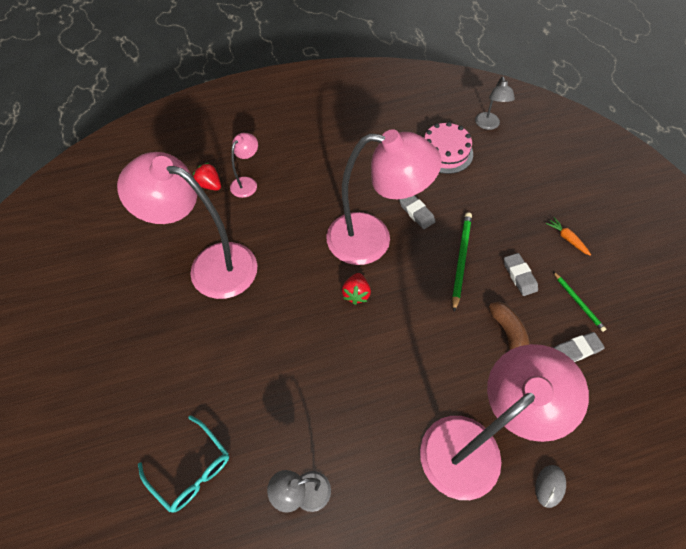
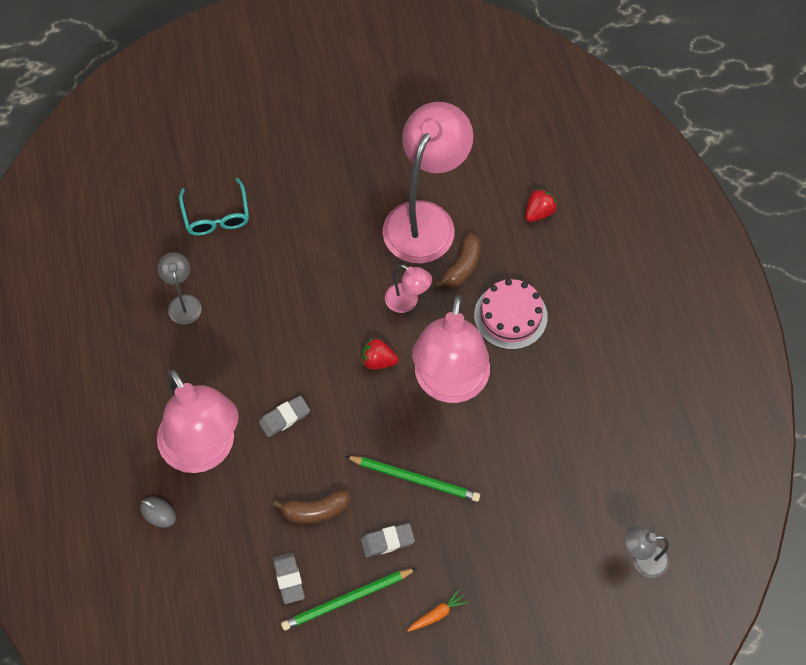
camera: 95 degrees right, 5 degrees up
turquoise glasses [138,416,229,513] -> turquoise glasses turned 60 degrees counterclockwise [179,178,249,235]
pink lamp [230,133,258,198] -> pink lamp moved to [385,264,432,313]
grey eraser [399,196,436,229] -> grey eraser moved to [259,395,310,437]
pink cake [423,122,473,174] -> pink cake moved to [474,279,548,350]
green pencil [553,272,606,332] -> green pencil [281,568,417,631], size x1.64
none -> brown banana [434,233,481,288]

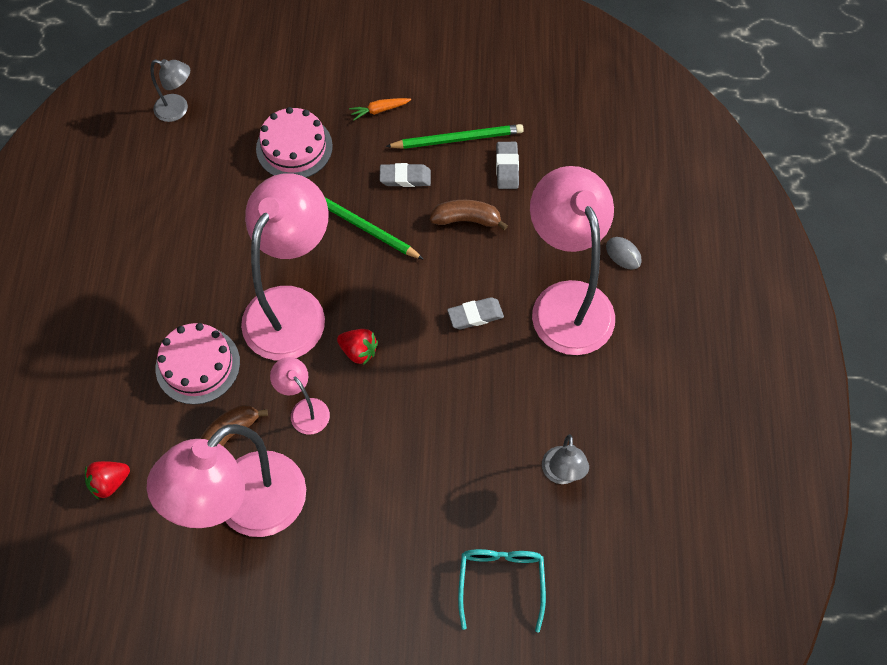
camera: 165 degrees left, 0 degrees up
none -> pink cake [256,107,333,178]

